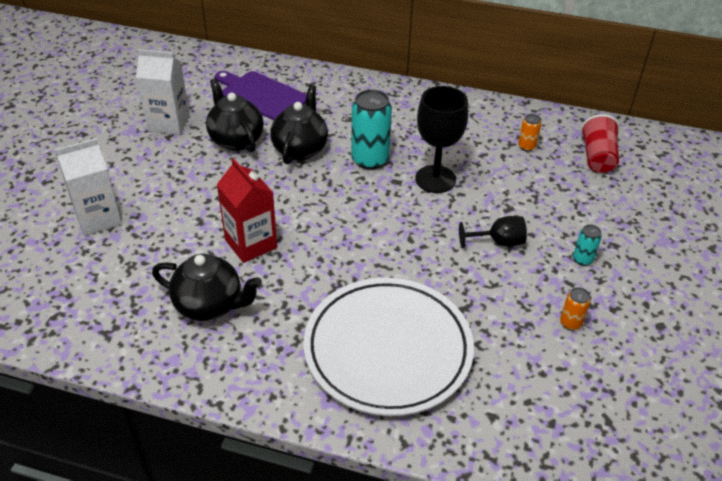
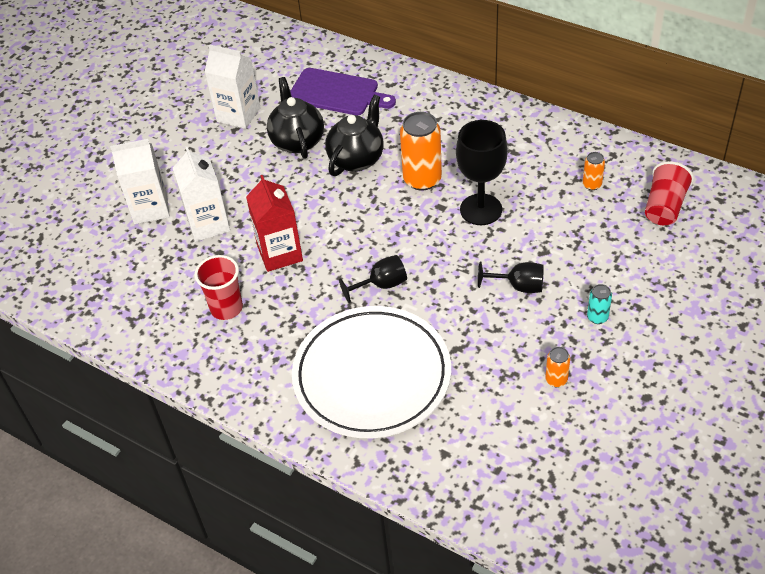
camera: 20 degrees right, 5 degrees up
black teapot [152,254,262,321] -> red cup [195,255,243,320]
purple cutting board [215,71,307,120] -> purple cutting board turned 150 degrees clockwise [290,68,396,115]
turquoise can [351,89,392,170] -> orange can [400,112,442,191]
none -> white carton [173,147,230,242]
none -> black goblet [339,255,407,303]

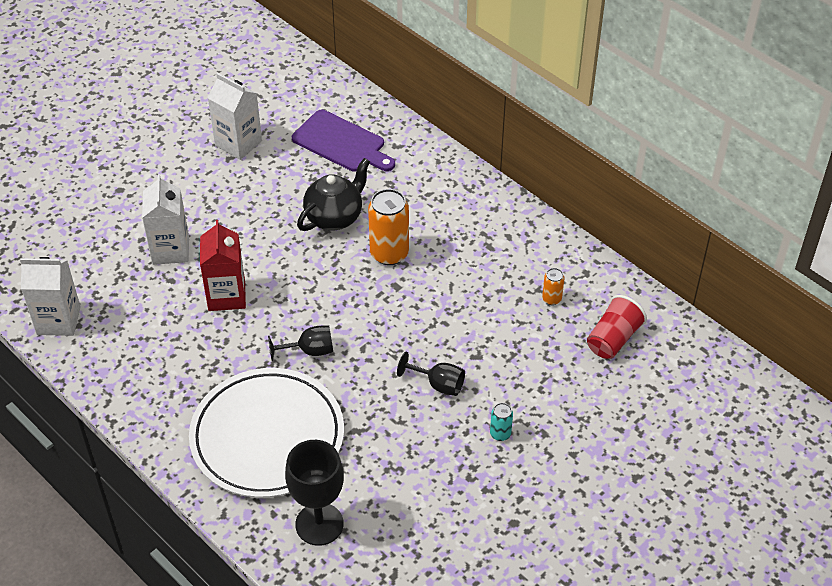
camera: 10 degrees right, 0 degrees up
white carton [110,139,170,224] -> white carton moved to [20,257,81,336]
red cup [195,255,243,320] -> none
black teapot [267,77,324,159] -> none
black goblet [456,120,508,225] -> black goblet moved to [285,440,344,546]
orange can [545,347,570,387] -> none

